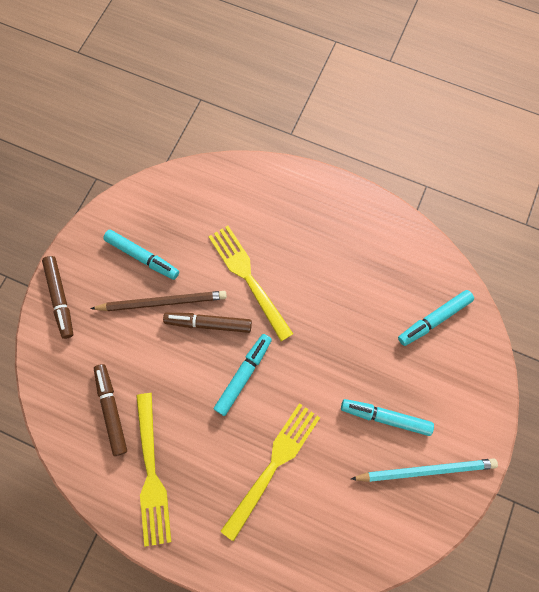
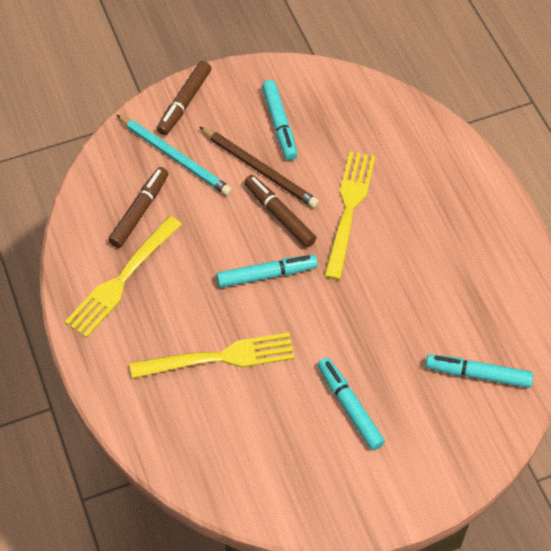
camera: 45 degrees right, 15 degrees down
turquoise pencil [351,458,498,482] -> turquoise pencil moved to [117,115,232,195]

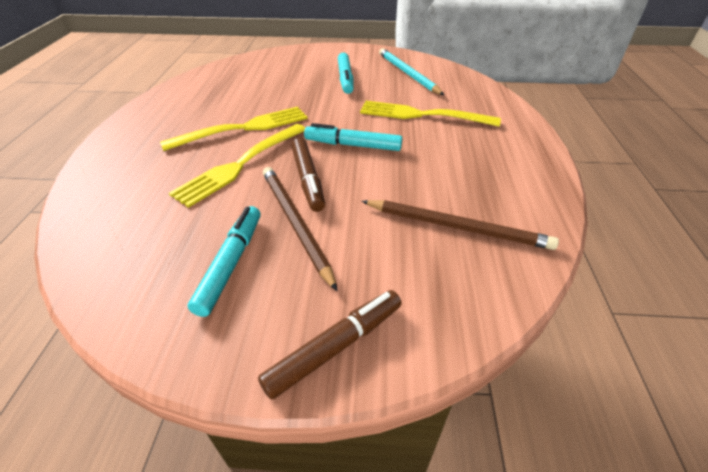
camera: 155 degrees left, 15 degrees down
yellow fork [65,216,182,338] -> yellow fork moved to [160,107,308,151]
brown marker [108,167,169,248] -> brown pencil [362,200,559,250]
turquoise pencil [117,115,232,195] -> turquoise pencil moved to [379,48,444,95]
turquoise marker [426,354,533,388] -> none

